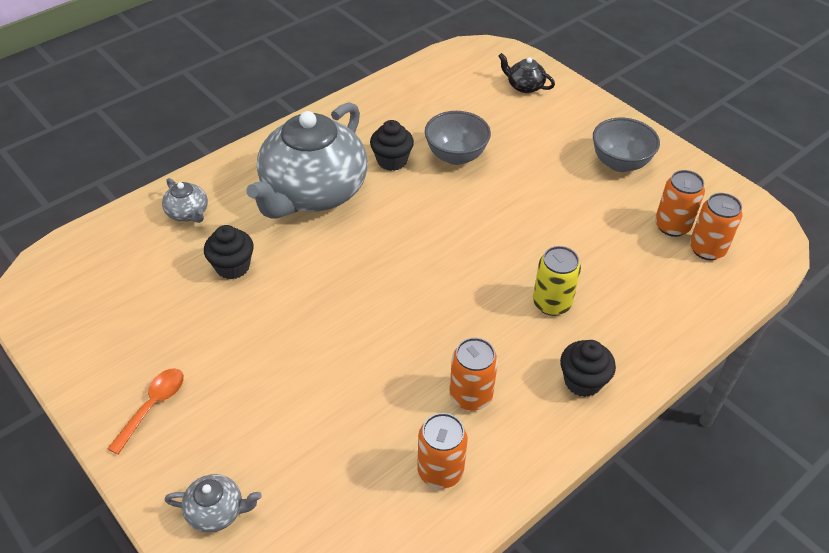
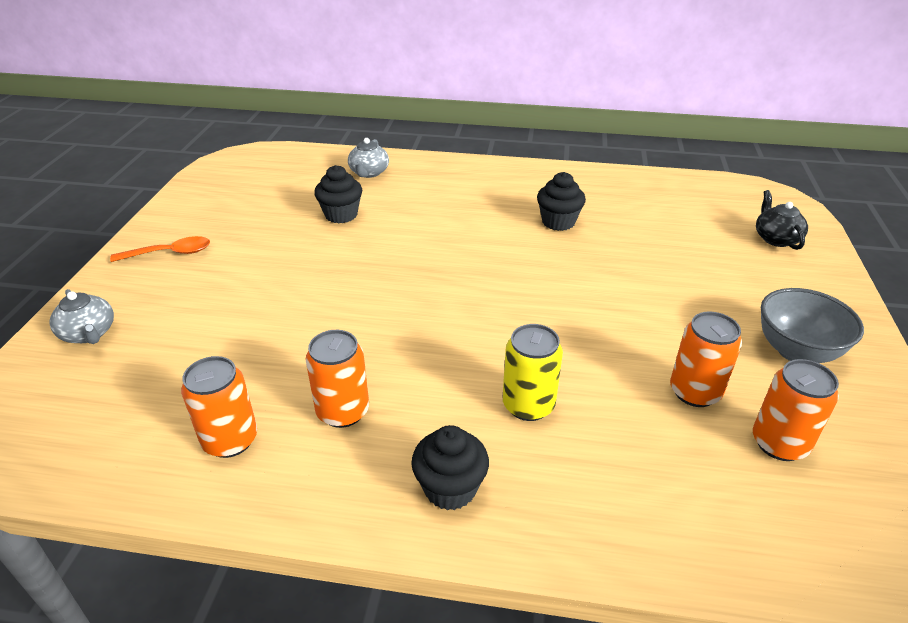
camera: 50 degrees right, 10 degrees down
grey teapot [246,102,368,219] -> none
grey bowl [425,111,491,165] -> none
orange can [690,193,742,260] -> orange can moved to [670,312,742,407]

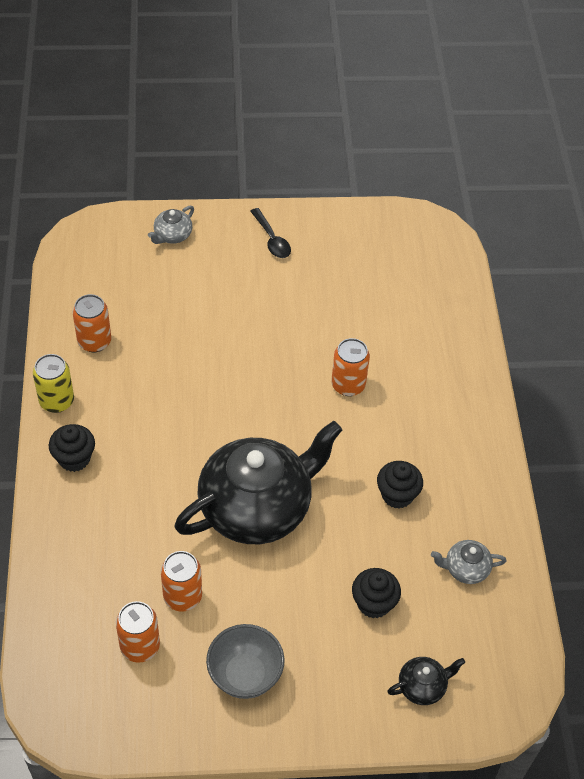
camera: 75 degrees right, 15 degrees up
orange spoon [110,236,210,262] -> black spoon [250,208,291,258]
orange can [305,330,369,428] -> orange can moved to [331,338,370,396]
black cupcake [314,165,362,223] -> black cupcake moved to [352,568,401,618]
grey teapot [348,138,389,178] -> grey teapot moved to [431,540,506,584]
yellow can [503,324,563,421] -> yellow can moved to [33,354,74,413]
none -> black teapot [175,421,342,544]

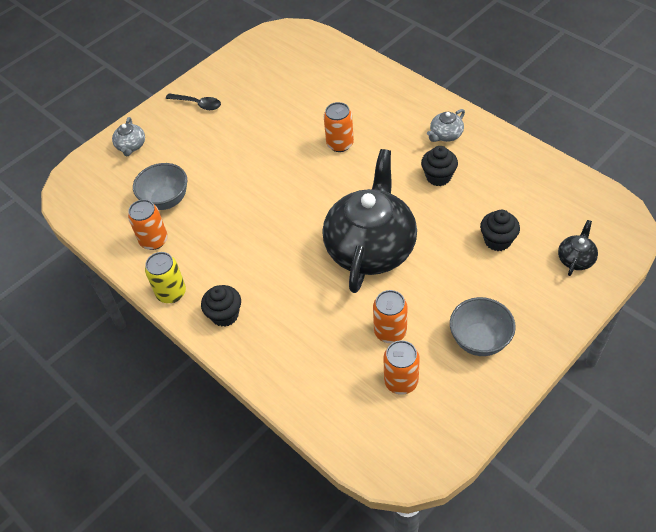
camera: 35 degrees left, 0 degrees up
grey teapot [431,540,506,584] -> grey teapot moved to [427,109,465,142]
none -> grey bowl [133,163,187,210]

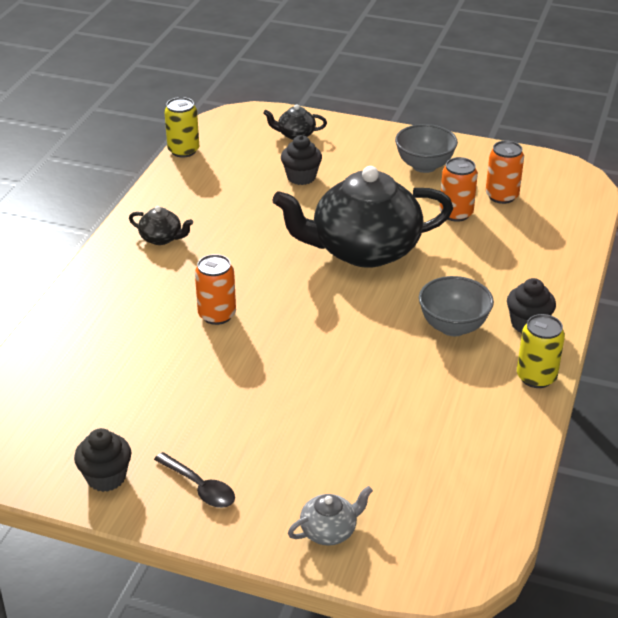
camera: 120 degrees left, 15 degrees down
orange can [128,199,168,250] -> none
grey bowl [133,163,187,210] -> grey bowl moved to [419,276,494,336]
black spoon [166,93,221,110] -> black spoon turned 135 degrees clockwise [154,452,235,508]
black cupcake [421,146,458,186] -> black cupcake moved to [74,428,131,492]
grey teapot [427,109,465,142] -> black teapot [129,206,193,245]
none -> yellow can [164,97,199,158]

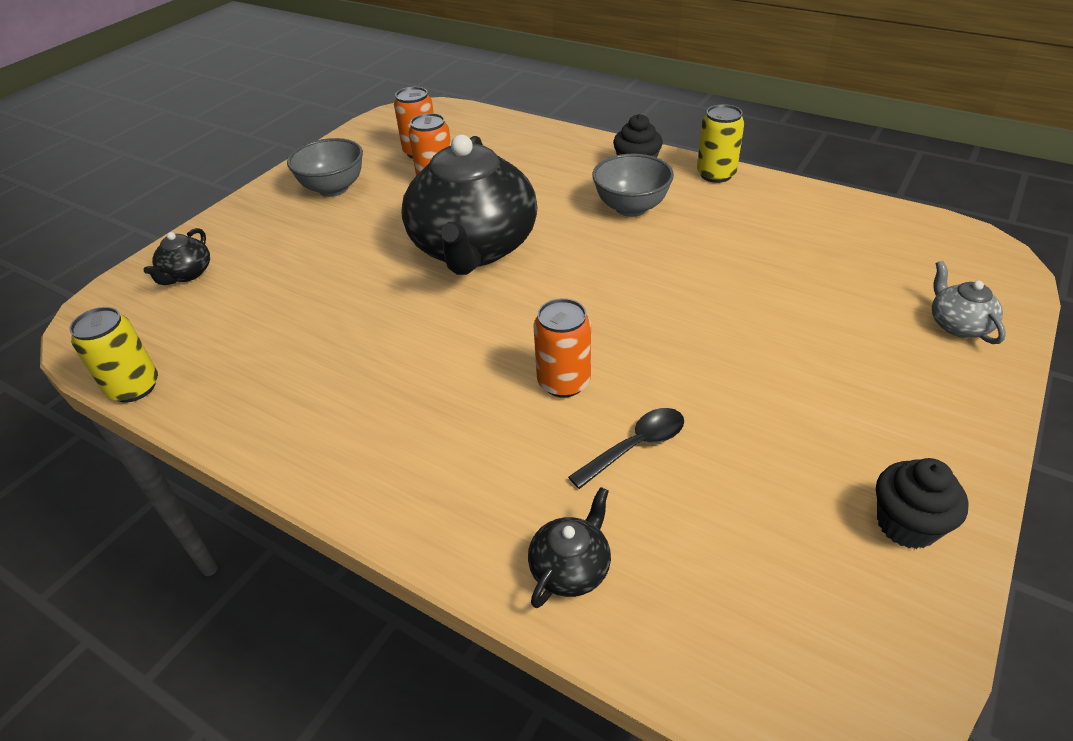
camera: 75 degrees left, 5 degrees up
black teapot [129,206,193,245] -> black teapot moved to [528,487,611,608]
black spoon [154,452,235,508] -> black spoon moved to [568,408,684,489]
black cupcake [281,135,322,185] -> none

